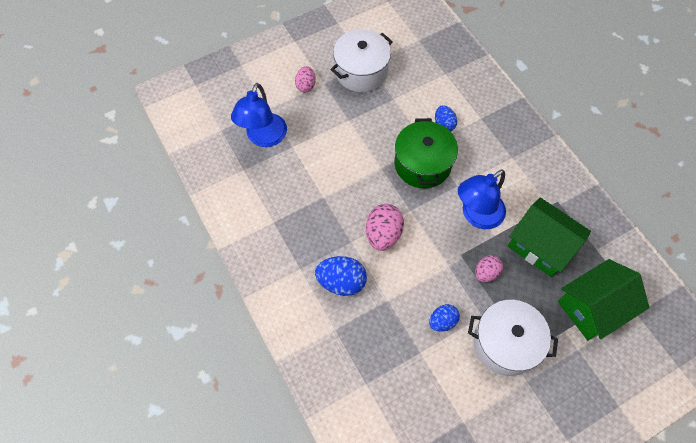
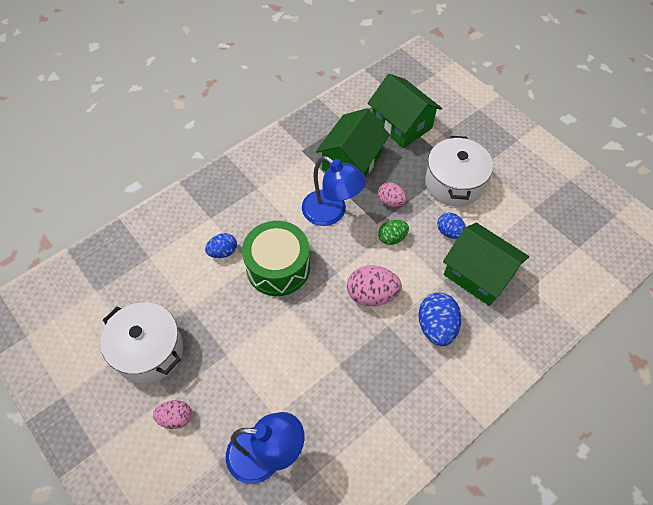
camera: 100 degrees left, 5 degrees down
green pot [394,118,458,188] -> green drum [242,221,310,296]
none -> green egg [378,220,409,245]
none -> green house [443,223,529,306]

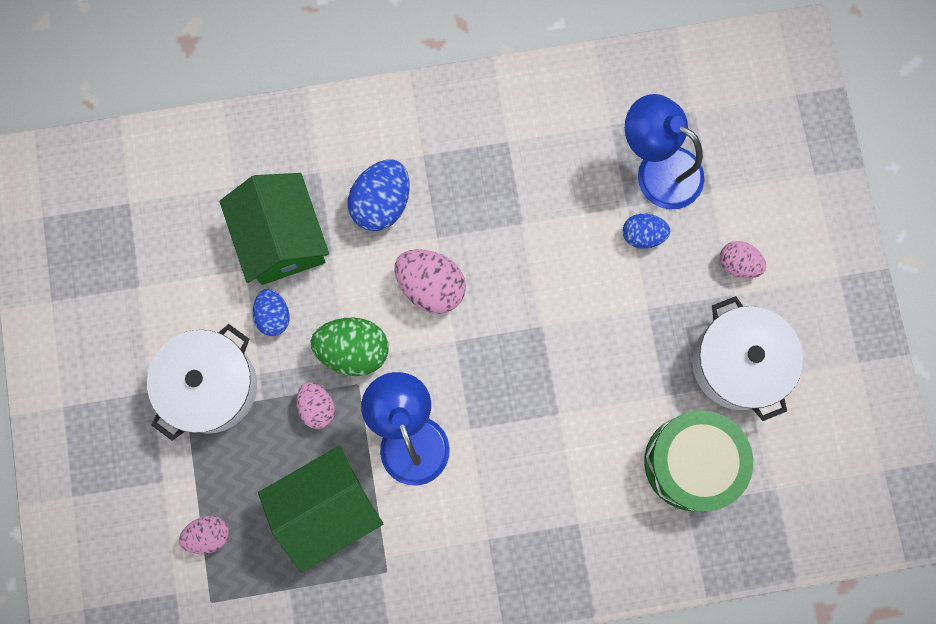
camera: 150 degrees left, 20 degrees up
blue egg [205,233,237,258] -> blue egg moved to [623,214,670,249]
green drum [242,221,310,296] -> green drum moved to [644,410,753,511]
green house [368,74,442,148] -> pink egg [179,516,229,554]
green egg [378,220,409,245] -> green egg [311,317,388,376], size x1.60

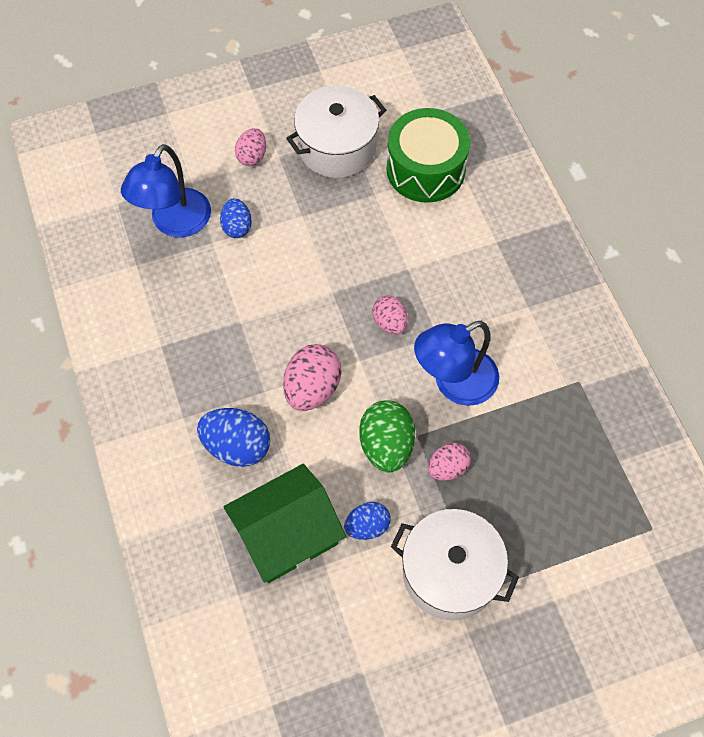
camera: 100 degrees left, 15 degrees down
pink egg [179,516,229,554] -> pink egg moved to [373,296,408,335]
green house [258,446,383,572] -> none

